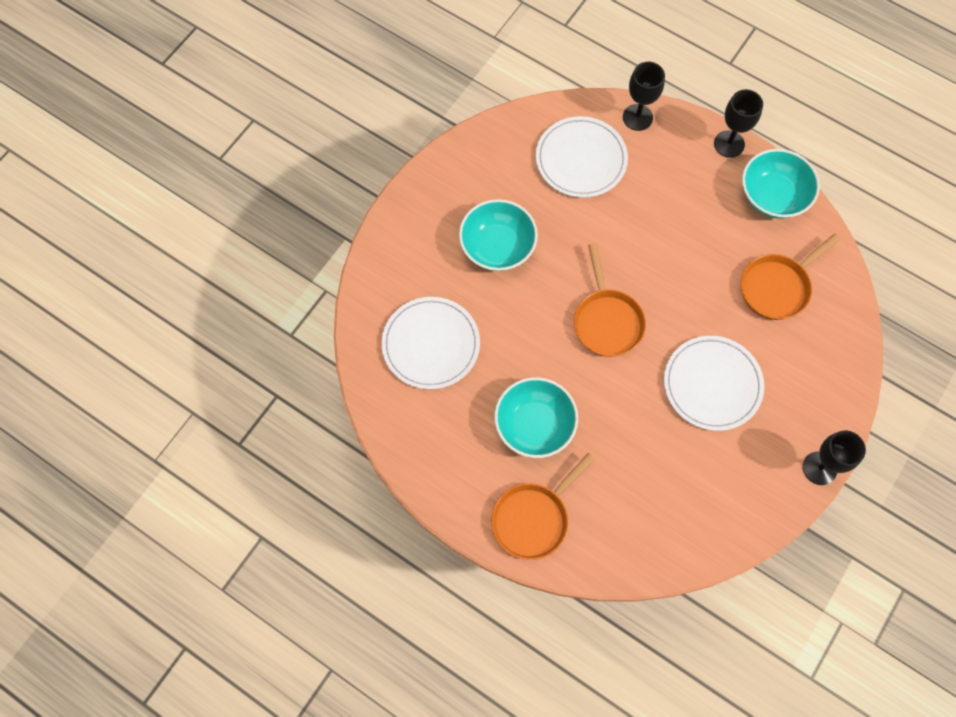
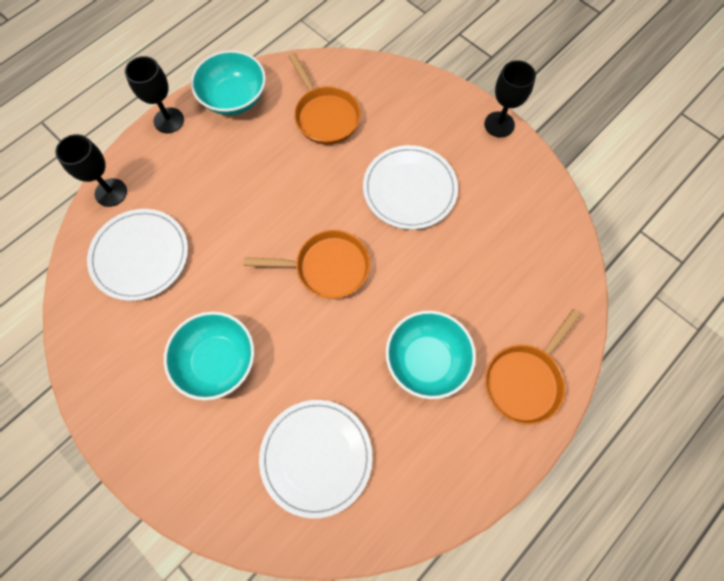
camera: 80 degrees left, 0 degrees up
orange pan [491,453,595,560] -> orange pan turned 75 degrees clockwise [485,309,581,425]

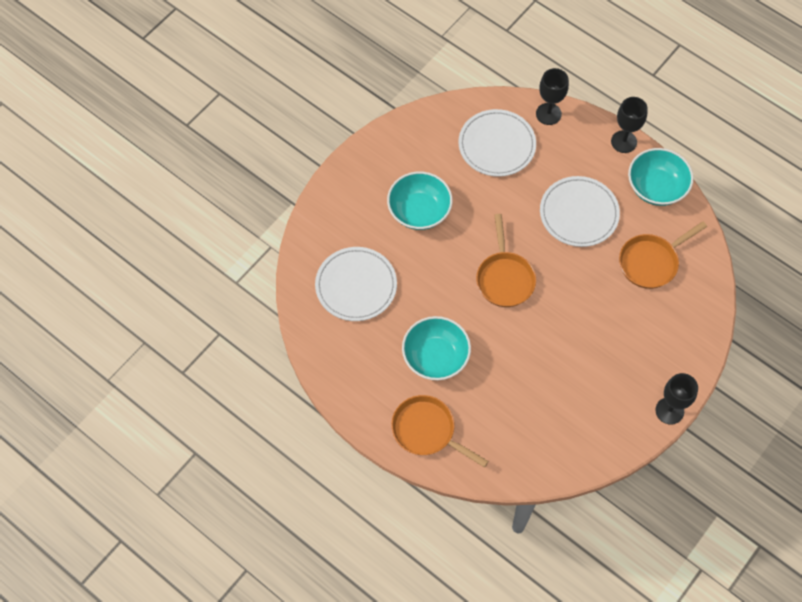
camera: 85 degrees right, 5 degrees down
white plate [363,145,458,230] -> white plate moved to [540,176,620,247]

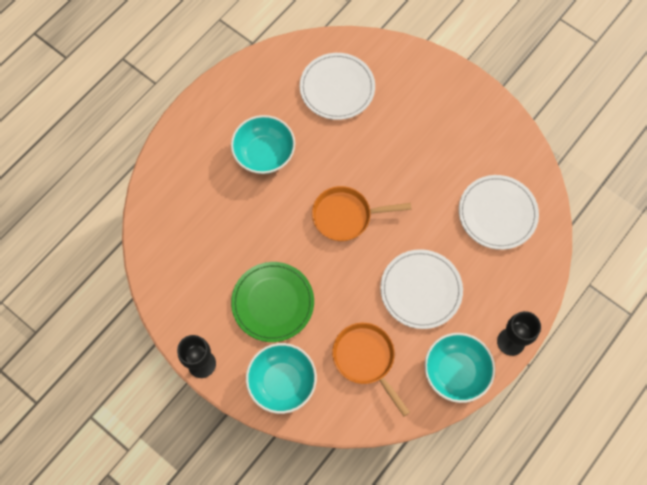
camera: 90 degrees right, 5 degrees up
turquoise bowl [387,172,453,230] -> turquoise bowl moved to [246,343,317,414]
orange pan [391,395,489,468] -> none
black goblet [536,68,569,125] -> none
none -> green plate [231,262,314,342]

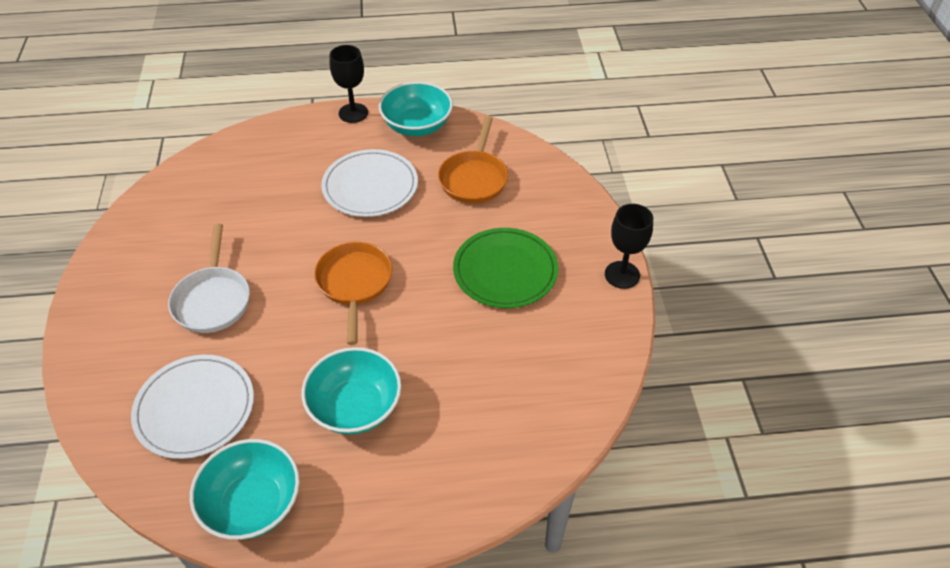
camera: 135 degrees left, 20 degrees down
turquoise bowl [246,343,317,414] -> turquoise bowl moved to [190,439,300,540]
orange pan [312,186,412,241] -> orange pan turned 135 degrees counterclockwise [314,242,392,345]
white plate [459,175,539,250] -> none
none -> white pan [168,224,250,333]

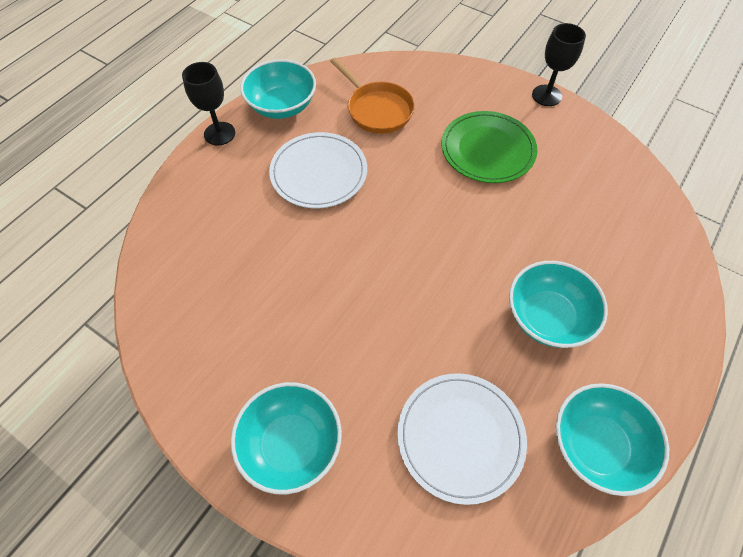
camera: 50 degrees left, 10 degrees up
white pan [168,224,250,333] -> none
orange pan [314,242,392,345] -> none
none -> turquoise bowl [231,382,342,495]

